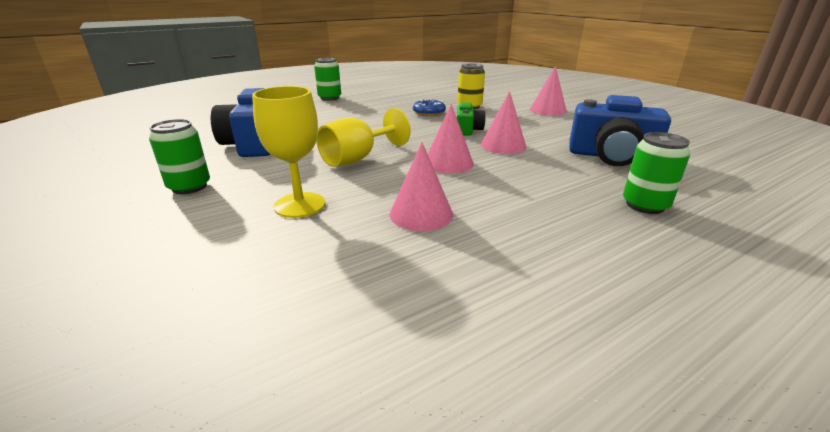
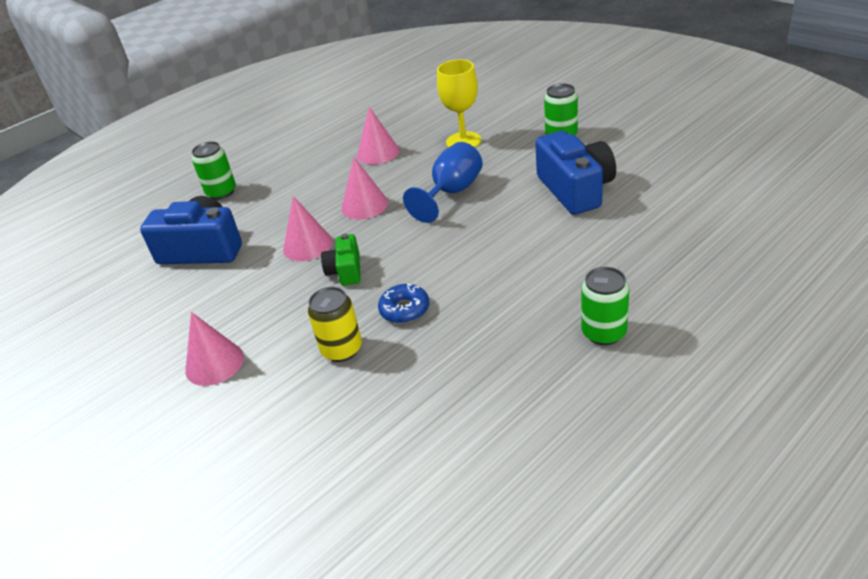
camera: 175 degrees right, 10 degrees up
yellow goblet [316,108,411,167] -> blue goblet [403,142,483,223]

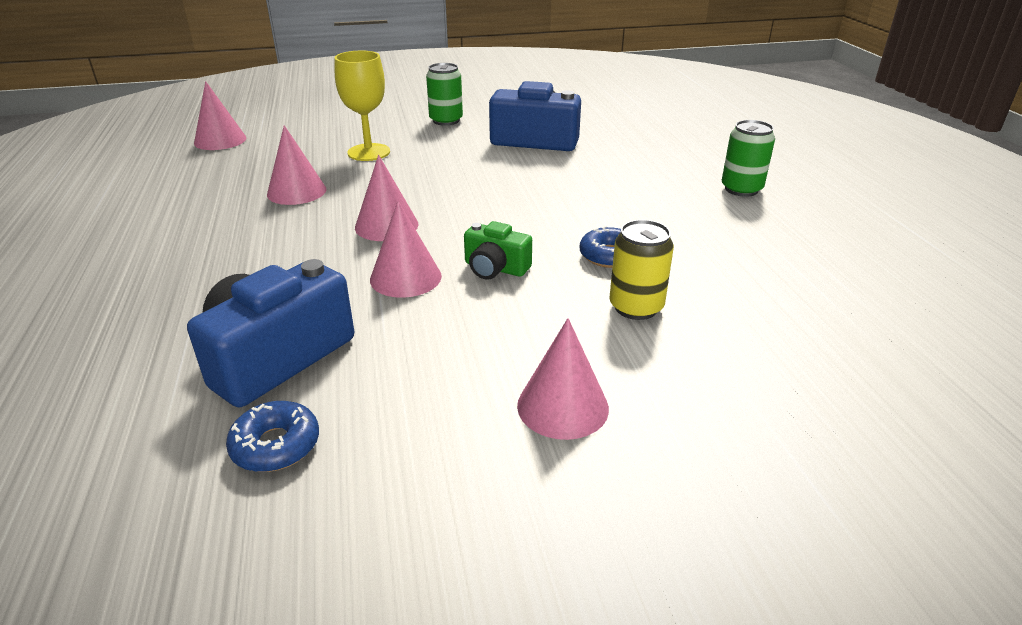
camera: 65 degrees left, 5 degrees down
green can [192,141,236,200] -> none
blue goblet [403,142,483,223] -> none
none -> pink cone [194,81,246,150]
none -> blue donut [226,401,319,472]

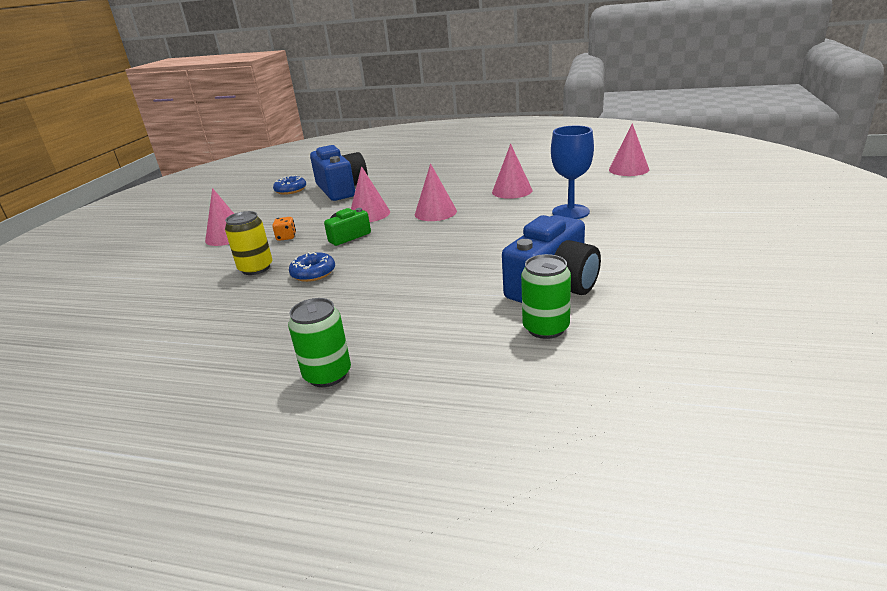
camera: 120 degrees right, 5 degrees down
yellow goblet [334,51,390,161] -> blue goblet [551,125,594,219]
green can [426,63,463,126] -> green can moved to [521,254,571,339]
none -> orange dice [272,217,296,241]

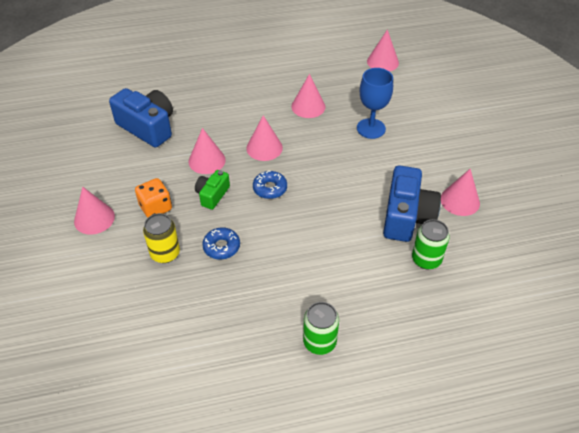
camera: 30 degrees left, 20 degrees up
orange dice [272,217,296,241] -> orange dice [135,178,172,218], size x1.65
blue donut [273,175,306,195] -> blue donut moved to [253,171,287,199]
none -> pink cone [441,169,480,216]

